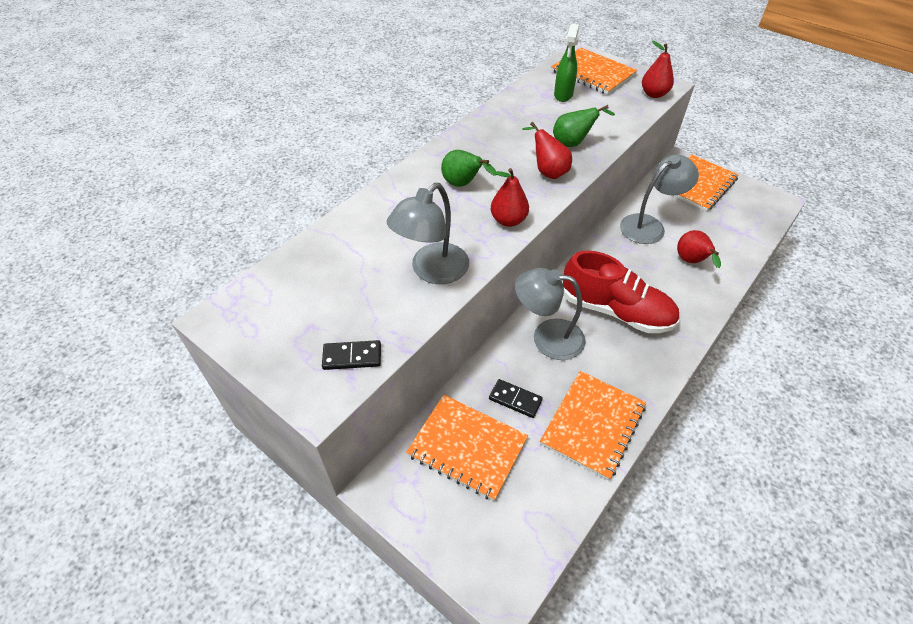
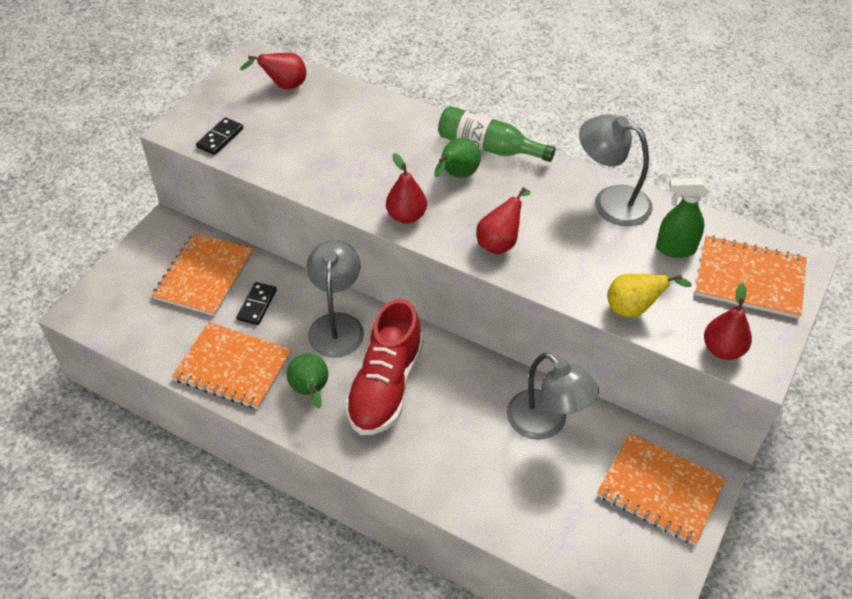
camera: 80 degrees right, 0 degrees up
black domino [322,340,381,370] -> black domino turned 45 degrees clockwise [196,117,243,155]
grey lamp [387,183,469,284] -> grey lamp moved to [579,114,653,226]
orange notebook [551,48,638,95] -> orange notebook turned 75 degrees clockwise [695,235,807,319]
green pear [553,105,615,147] -> green pear moved to [287,354,328,409]
red pear [677,230,721,268] -> red pear moved to [240,53,307,89]
none -> green bottle [438,106,555,162]
none -> yellow pear [607,274,692,317]

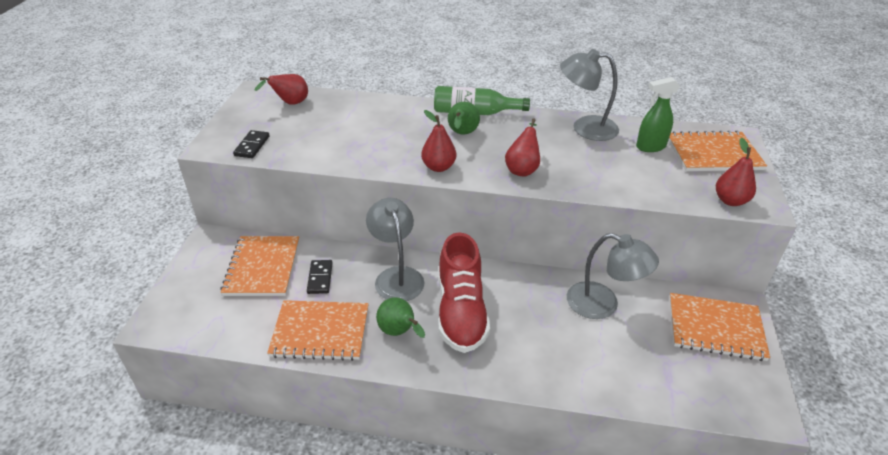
camera: 20 degrees left, 10 degrees down
yellow pear [607,274,692,317] -> none

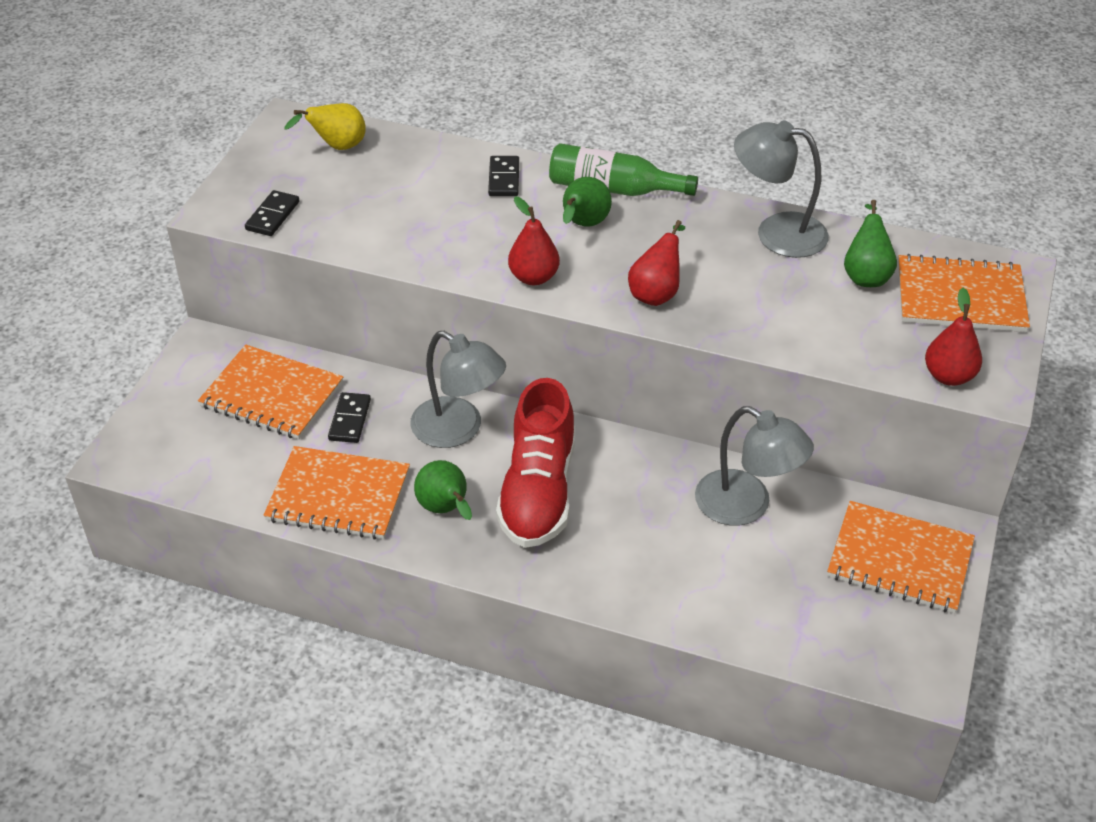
camera: 10 degrees right, 5 degrees up
orange notebook [220,236,299,296] -> orange notebook turned 75 degrees counterclockwise [198,345,343,439]
red pear [255,74,308,105] -> yellow pear [284,103,366,150]
grey lamp [366,198,425,301] -> grey lamp turned 135 degrees clockwise [410,331,506,448]
green spray bottle [636,77,680,152] -> green pear [844,200,897,287]
none -> black domino [488,156,519,196]

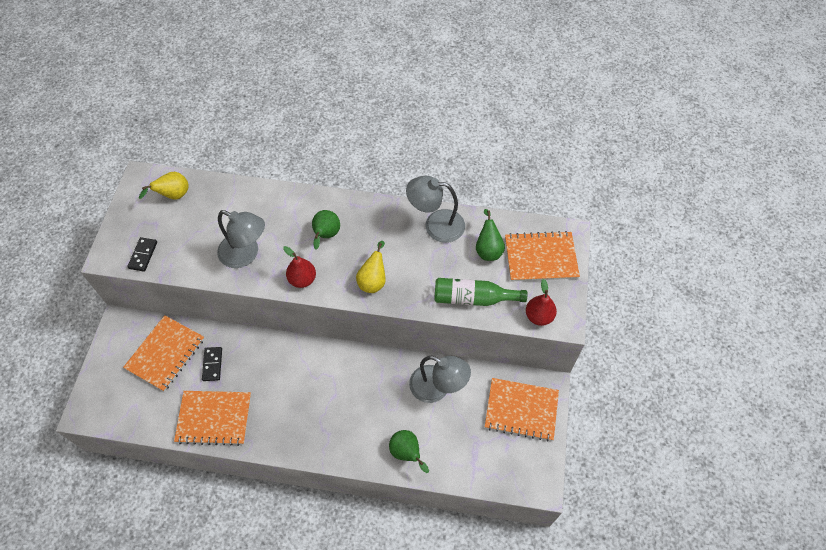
camera: 10 degrees left, 15 degrees up
orange notebook [198,345,343,439] -> orange notebook turned 75 degrees counterclockwise [123,315,205,392]
grey lamp [410,331,506,448] -> grey lamp moved to [217,210,265,268]
green pear [414,460,472,520] -> green pear moved to [389,430,429,473]
black domino [488,156,519,196] -> none
red shoe [496,378,575,548] -> none
green bottle [549,143,698,196] -> green bottle moved to [434,278,527,306]
red pear [628,220,685,306] -> yellow pear [356,241,386,293]

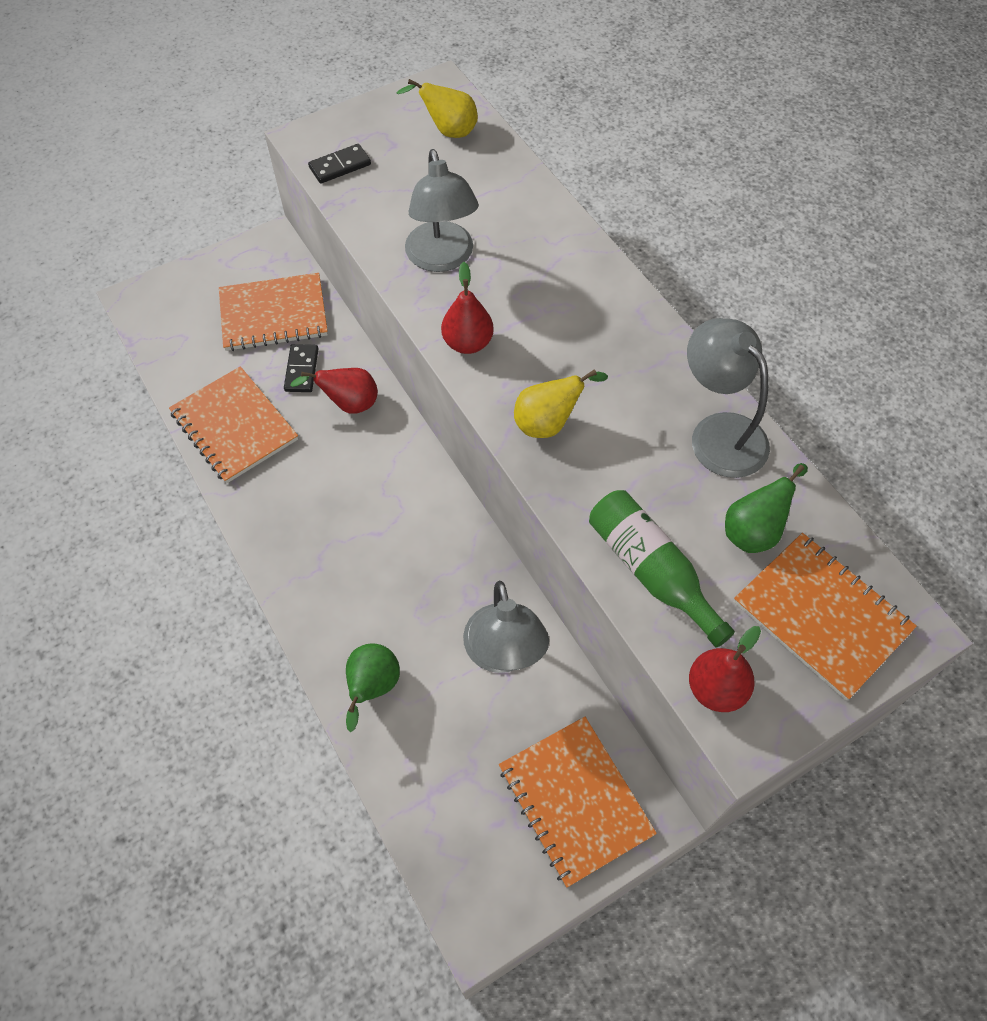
camera: 50 degrees right, 0 degrees up
black domino [202,347,222,381] -> black domino turned 45 degrees counterclockwise [284,344,318,392]
green pear [312,210,340,249] -> none
none -> red pear [290,368,378,414]

